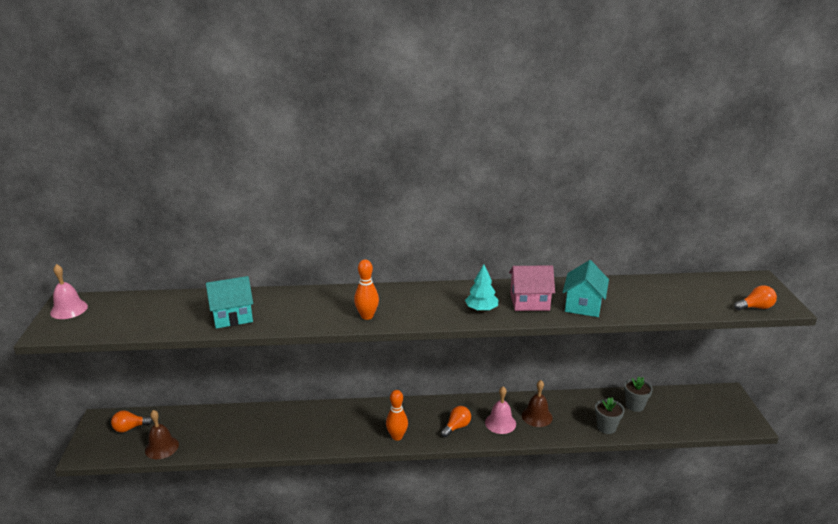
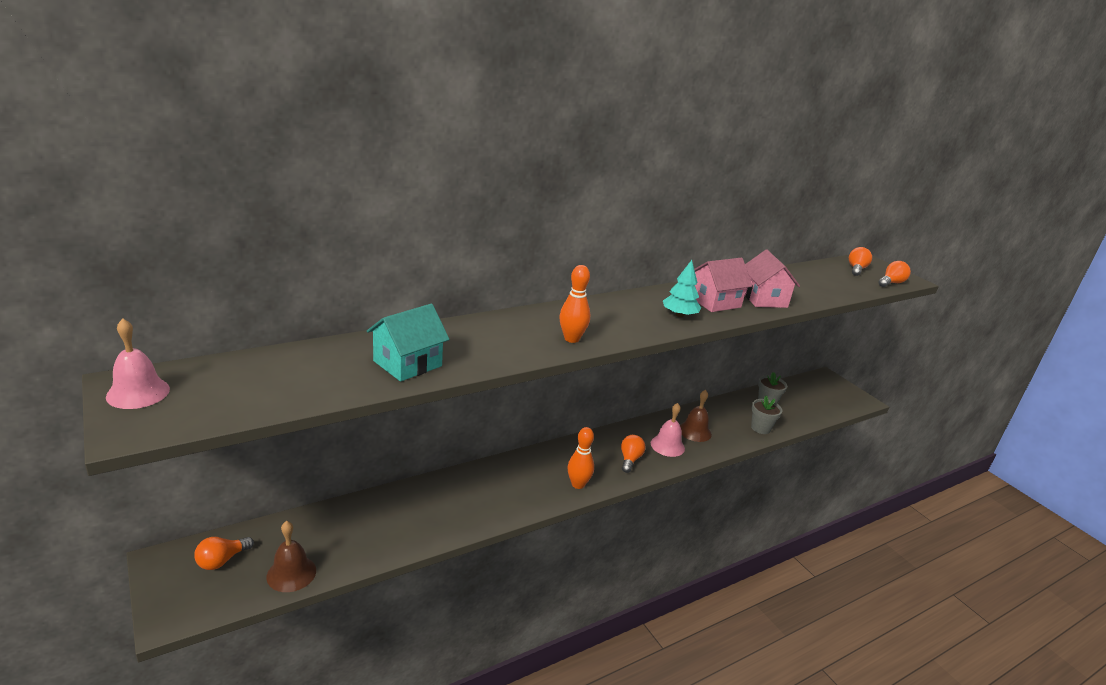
camera: 30 degrees left, 0 degrees up
turquoise house [563,260,609,317] -> pink house [745,250,800,308]
none -> orange light bulb [849,247,872,276]

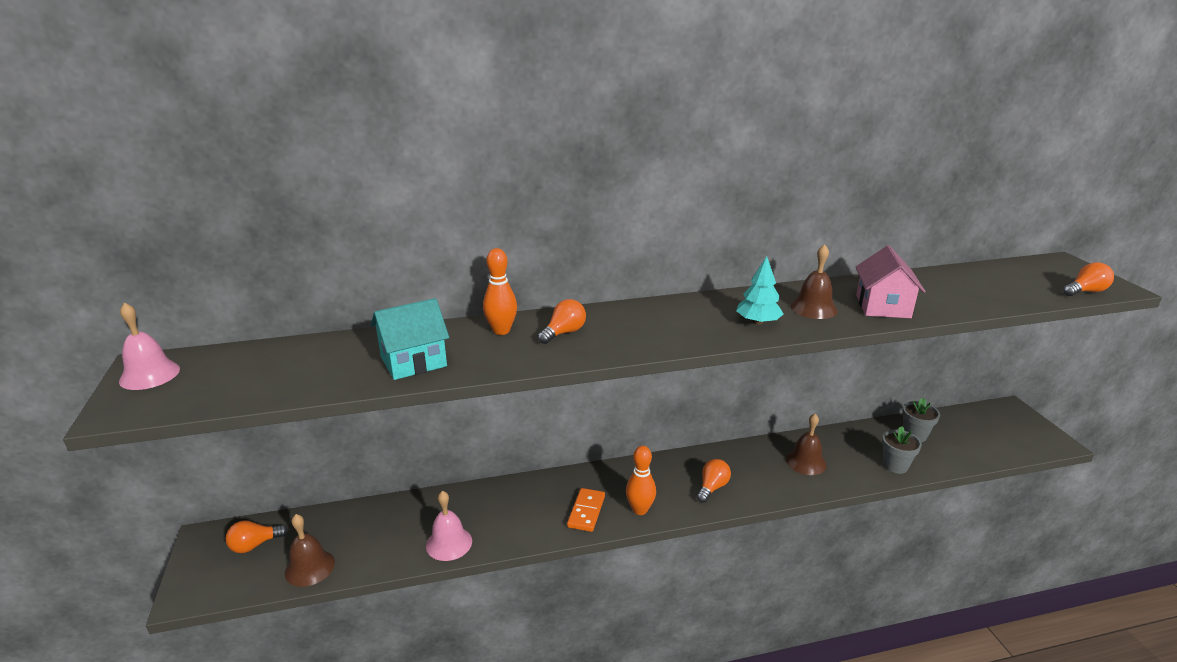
camera: 20 degrees right, 0 degrees up
orange bowling pin [559,265,590,343] -> orange bowling pin moved to [483,248,517,335]
pink bell [651,403,685,457] -> pink bell moved to [426,491,472,561]
pink house [694,258,752,312] -> brown bell [790,244,837,319]
orange light bulb [849,247,872,276] -> orange light bulb moved to [538,299,586,344]
none -> orange domino [567,488,605,532]

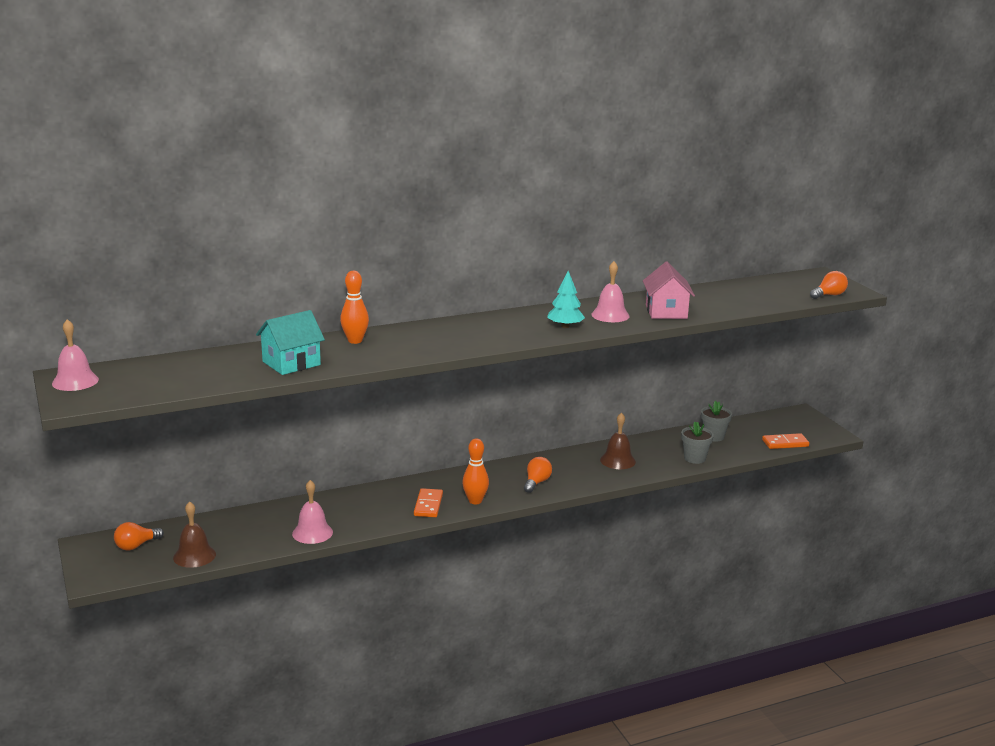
camera: 10 degrees left, 5 degrees down
orange light bulb [538,299,586,344] -> none
brown bell [790,244,837,319] -> pink bell [591,261,629,322]
none -> orange domino [762,433,809,449]

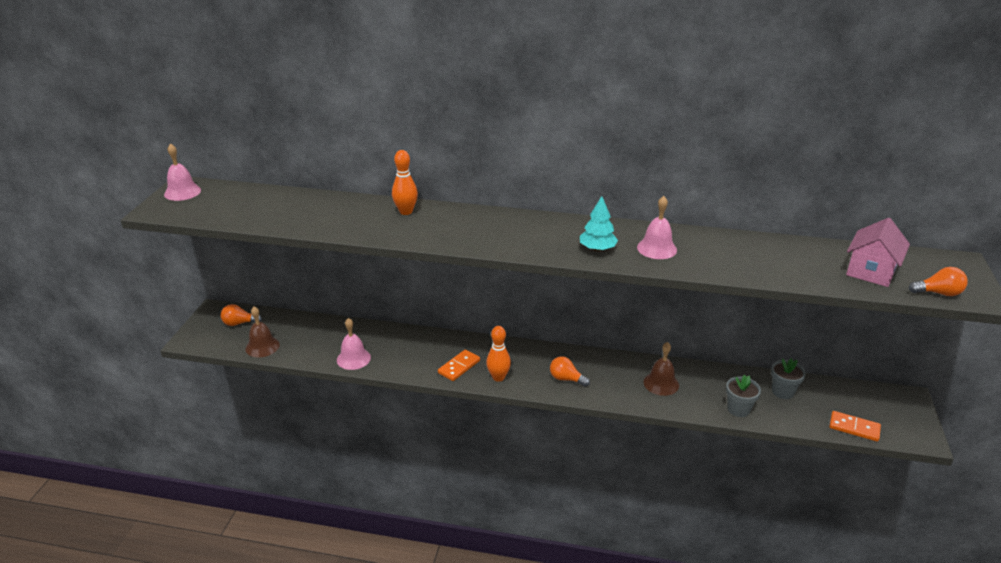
camera: 35 degrees right, 10 degrees up
turquoise house [256,310,325,375] -> none
orange light bulb [524,457,552,493] -> orange light bulb turned 120 degrees counterclockwise [550,356,590,387]
pink house [643,262,695,319] -> pink house moved to [846,218,910,287]

